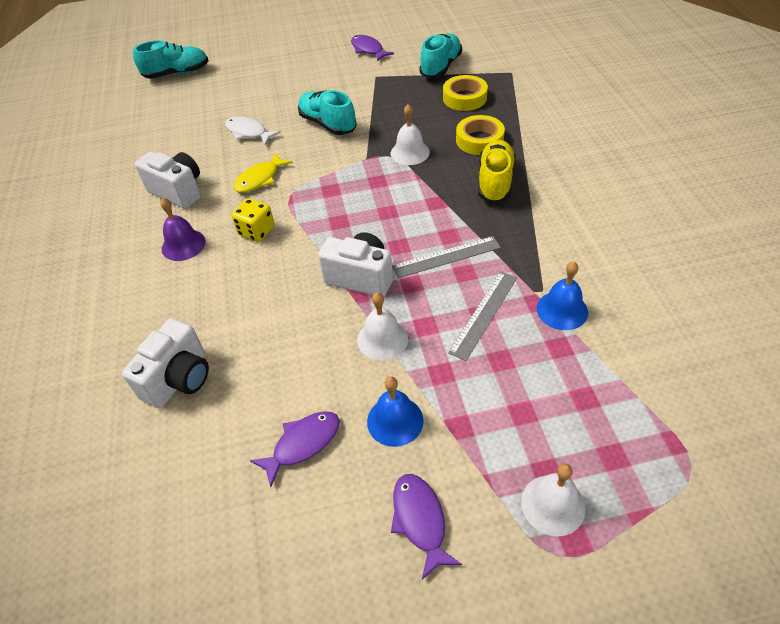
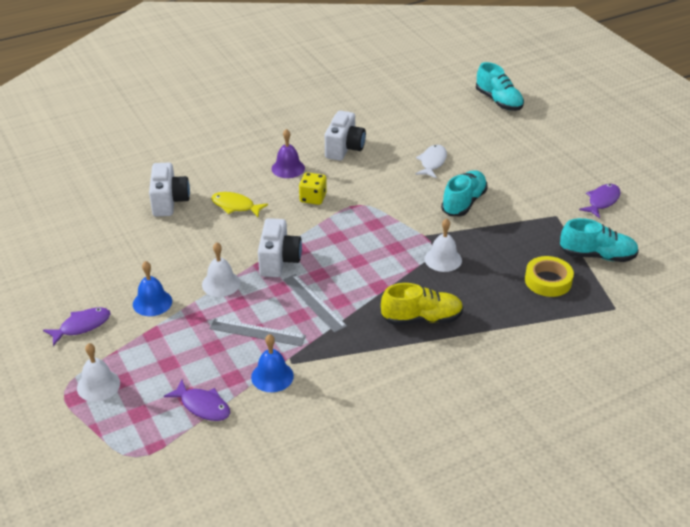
camera: 70 degrees right, 10 degrees down
white camera [122,318,209,408] -> white camera turned 105 degrees counterclockwise [149,163,190,217]
yellow fish [233,153,293,193] -> yellow fish moved to [211,192,268,217]
purple fish [250,411,340,487] -> purple fish moved to [164,380,230,421]
yellow tape [456,115,505,155] -> none

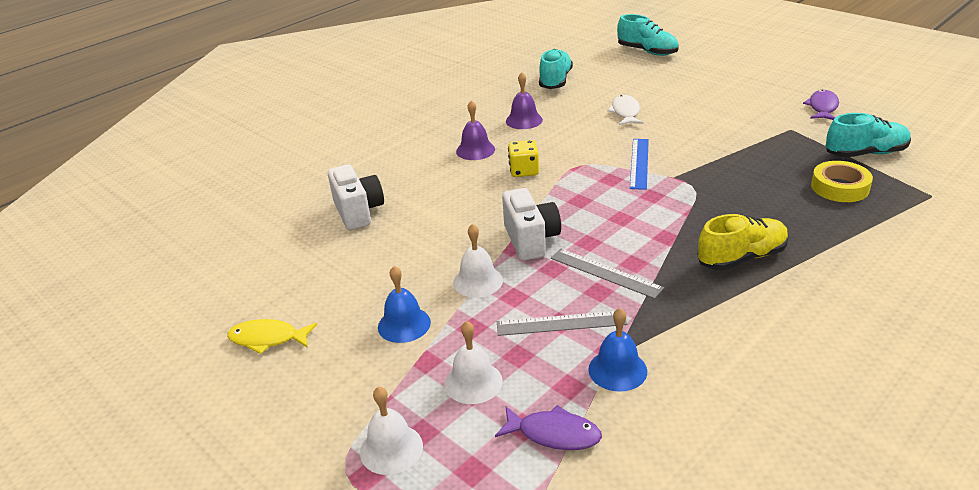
camera: 15 degrees left, 5 degrees down
purple fish [43,307,110,346] -> none
yellow fish [211,192,268,217] -> yellow fish moved to [227,319,317,354]
white camera [325,111,366,161] -> purple bell [506,72,543,129]
white bell [425,218,462,272] -> white bell moved to [445,321,503,404]
turquoise shoe [441,170,488,216] -> turquoise shoe moved to [539,49,573,89]
none -> blue ruler [630,139,649,190]

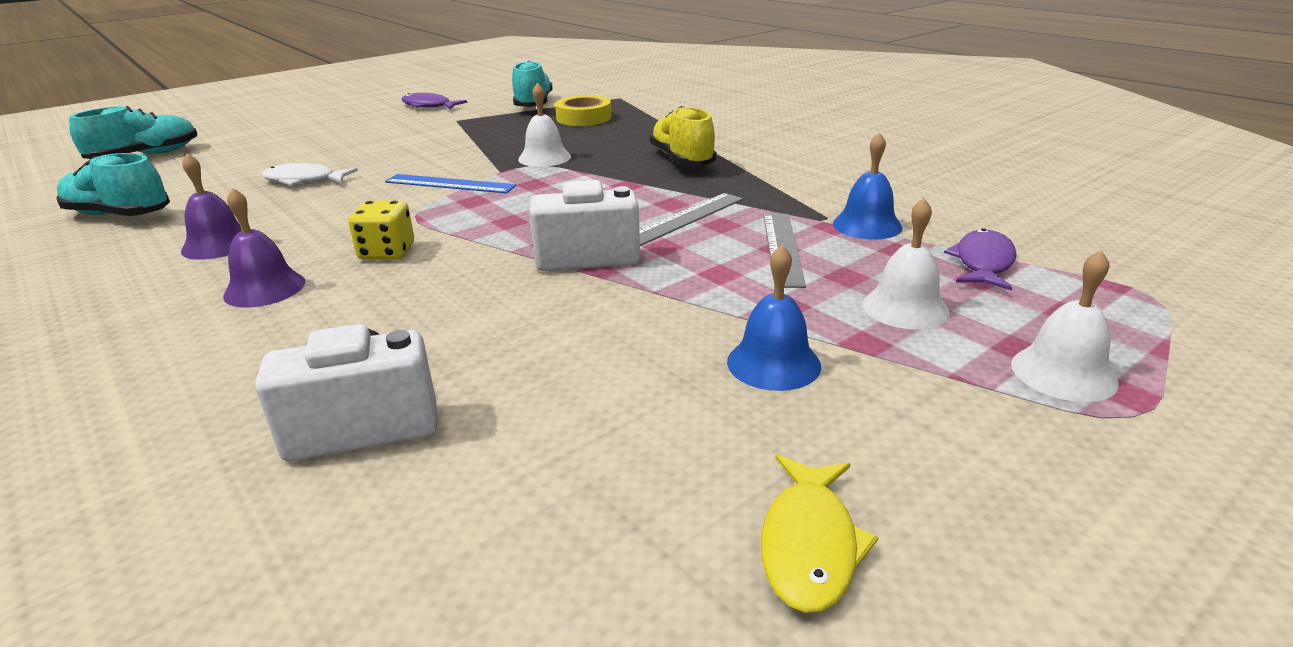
camera: 85 degrees left, 5 degrees down
white bell [453,224,503,297] -> white bell moved to [518,83,571,167]

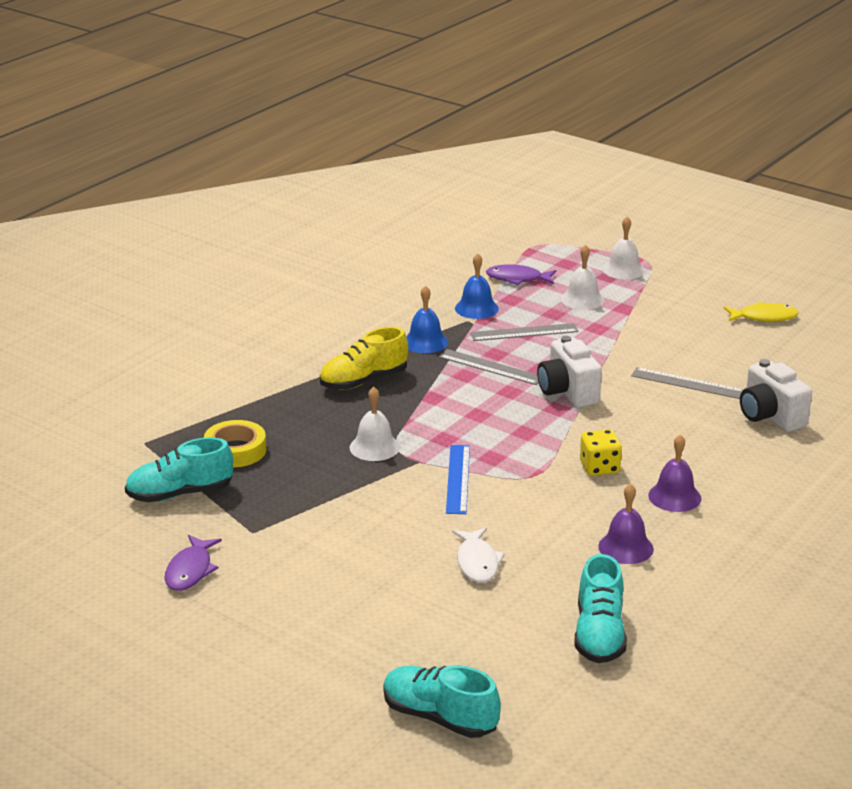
camera: 105 degrees left, 0 degrees up
blue bell [727,245,821,391] -> blue bell moved to [406,285,448,353]
none -> grey ruler [631,367,744,399]

